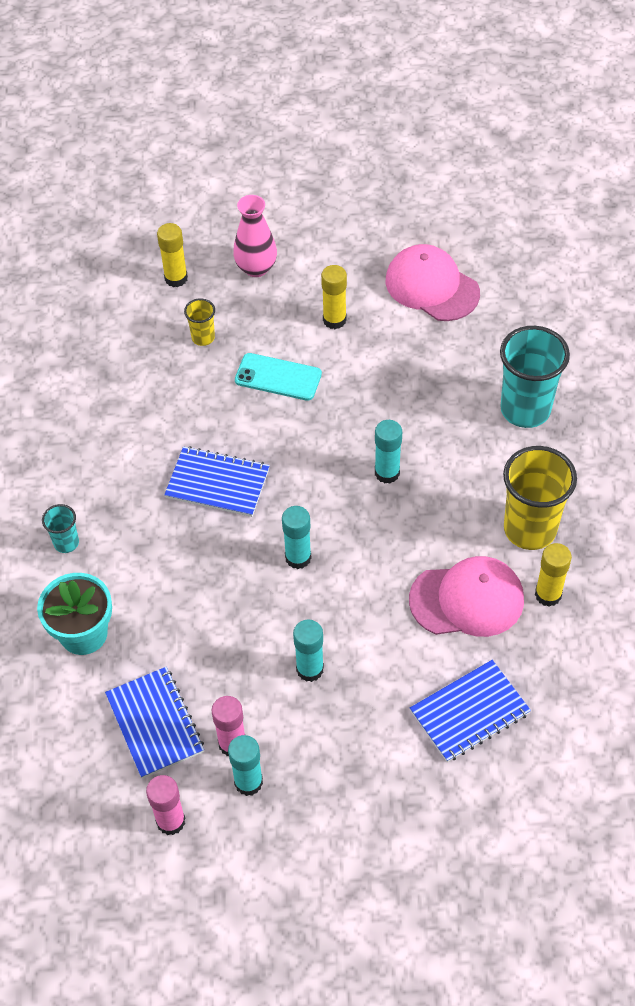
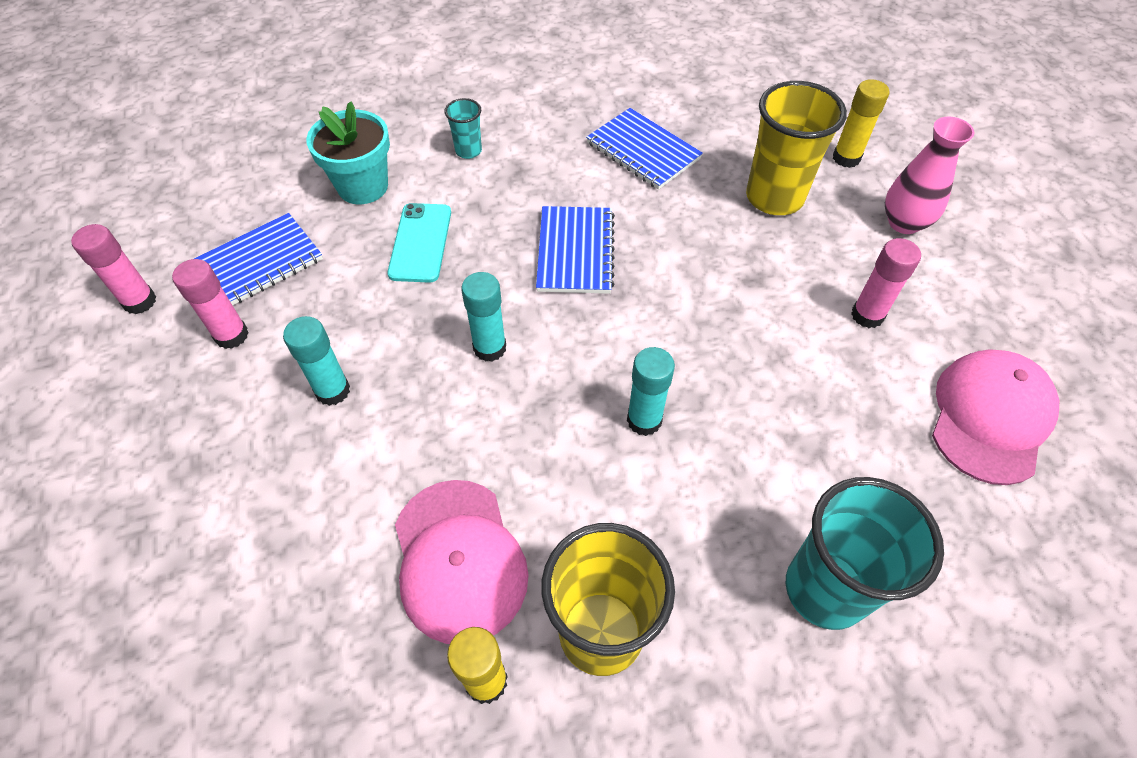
camera: 75 degrees right, 0 degrees up
yellow cup [184,298,215,346] -> yellow cup [746,81,847,215], size x2.08
turquoise glue stick [228,735,263,796] -> none
turquoise phone [235,353,322,401] -> turquoise phone moved to [387,203,451,283]
yellow glue stick [321,265,347,329] -> pink glue stick [851,238,921,328]
blue notebook [410,660,531,762] -> blue notebook moved to [586,108,703,190]

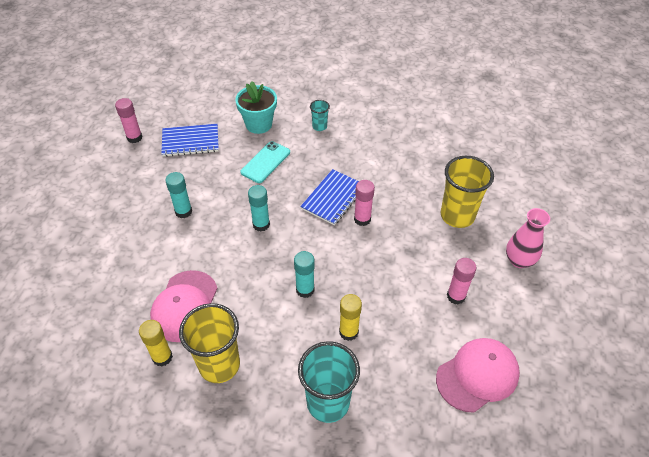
camera: 30 degrees right, 5 degrees down
pink glue stick [172,259,249,349] -> pink glue stick moved to [354,180,375,226]
blue notebook [586,108,703,190] -> none
yellow glue stick [833,79,889,168] -> yellow glue stick moved to [339,294,362,341]

